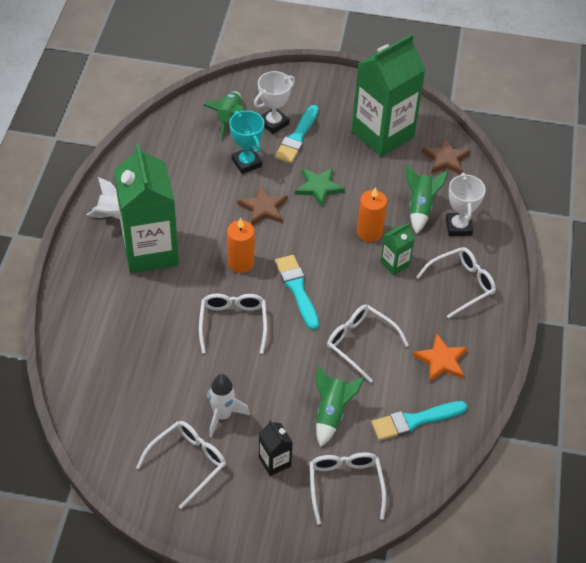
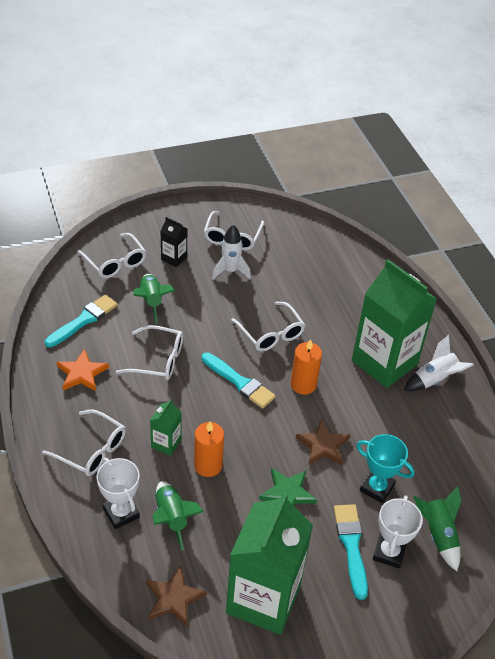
camera: 150 degrees right, 5 degrees down
white glasses [416,247,496,319] -> white glasses turned 90 degrees counterclockwise [42,409,126,476]

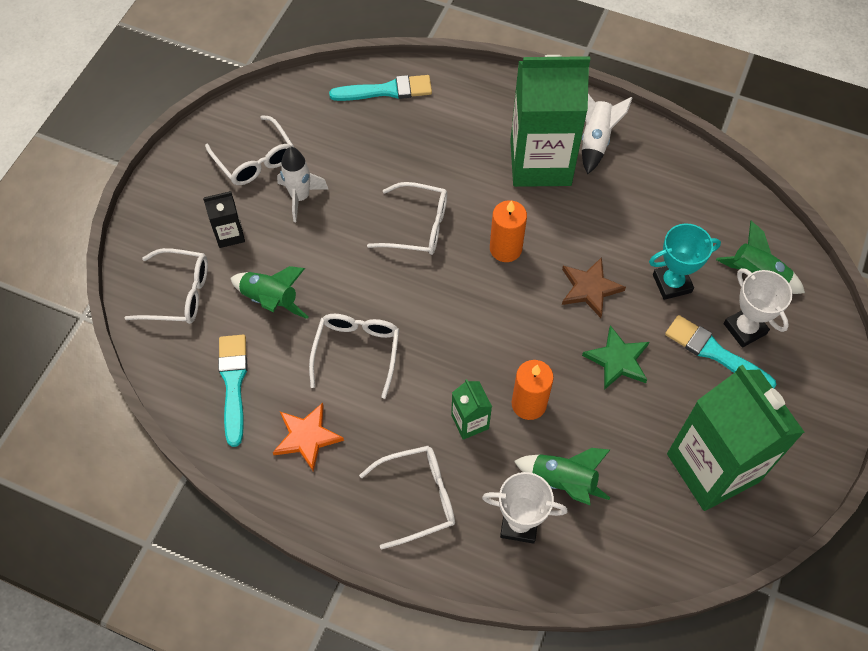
camera: 45 degrees left, 15 degrees up
white glasses [116,325,183,380] -> white glasses turned 45 degrees counterclockwise [309,314,399,399]
brown star [146,566,207,626] -> none
turquoise brush [202,352,276,409] -> turquoise brush moved to [329,75,432,101]

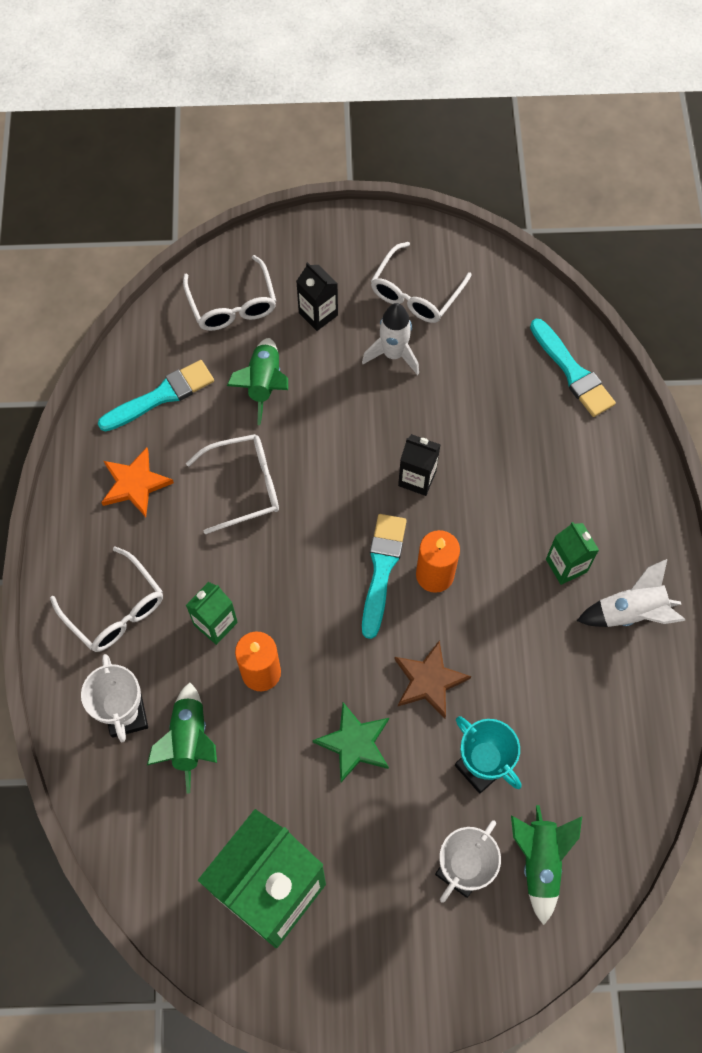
camera: 65 degrees right, 5 degrees up
white glasses [367,182,447,255] -> black carton [398,434,441,496]
green carton [510,55,590,187] -> green carton [546,522,599,585], size x0.43
turquoise brush [665,315,777,388] -> turquoise brush moved to [362,514,407,639]

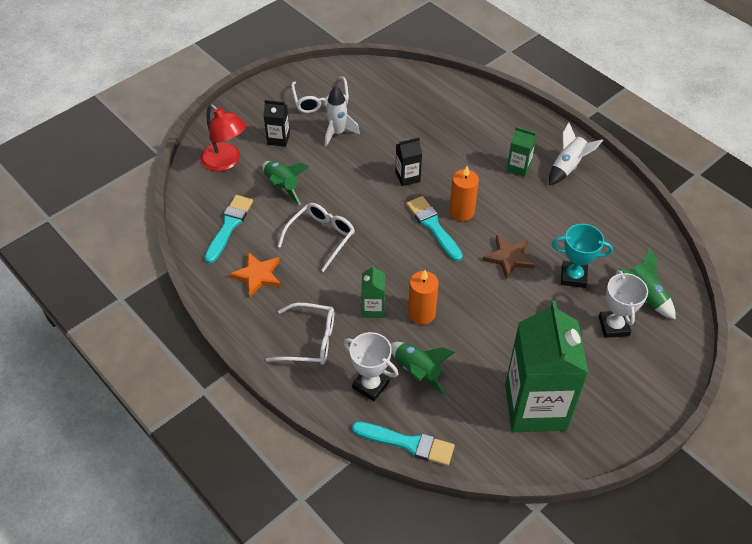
camera: 40 degrees left, 15 degrees down
white glasses [183,255,276,331] -> red lamp [200,104,246,171]
green star [312,702,389,782] -> none
turquoise brush [530,319,616,417] -> turquoise brush moved to [352,422,455,466]

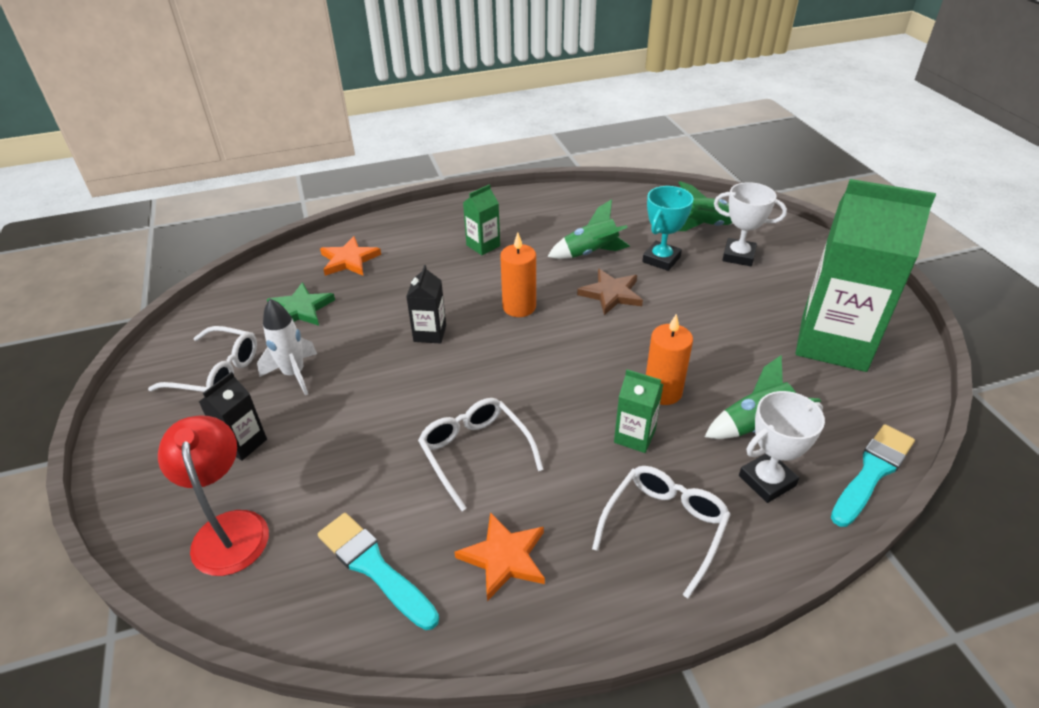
camera: 65 degrees left, 10 degrees down
red lamp [200,104,246,171] -> red lamp turned 90 degrees counterclockwise [158,415,269,576]
green rocket [262,161,309,205] -> green rocket moved to [547,199,630,259]
turquoise brush [406,196,462,261] -> none
white rocket [549,122,603,185] -> none
none -> green star [267,282,335,326]
none -> orange star [320,236,381,276]

